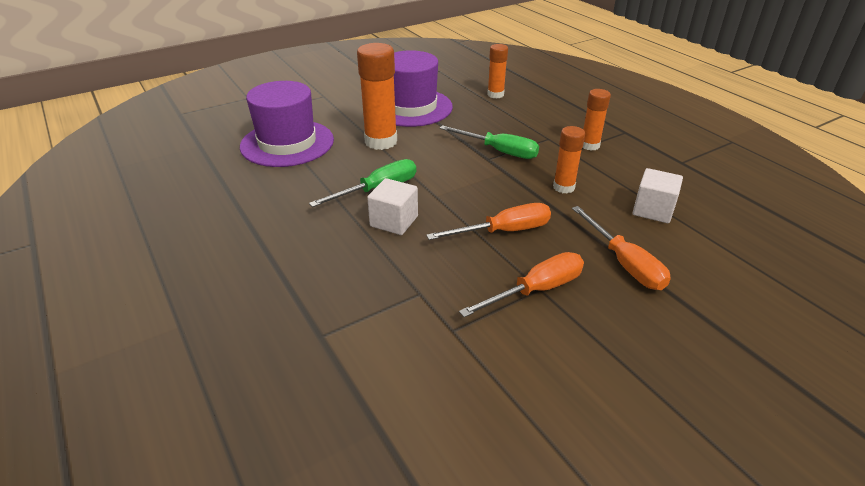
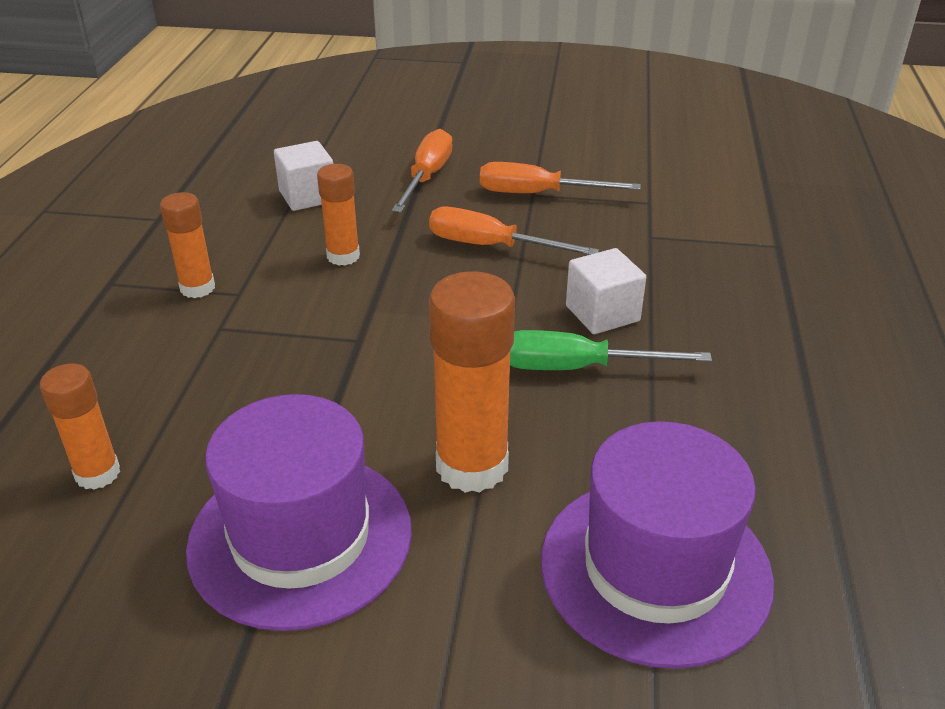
camera: 140 degrees left, 0 degrees up
green screwdriver [439,125,539,159] -> none

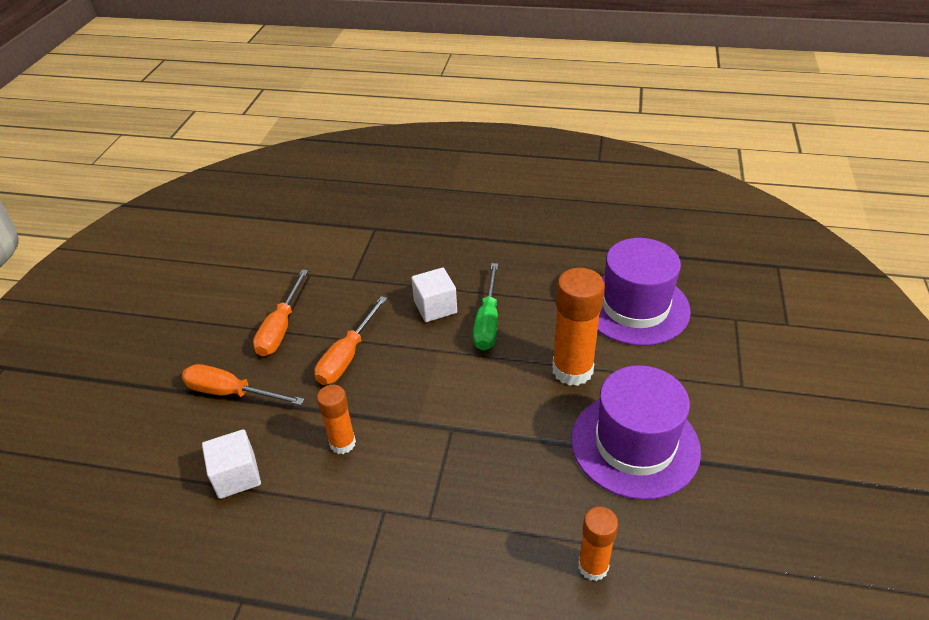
camera: 85 degrees left, 5 degrees up
orange glue stick [160,192,215,298] -> none

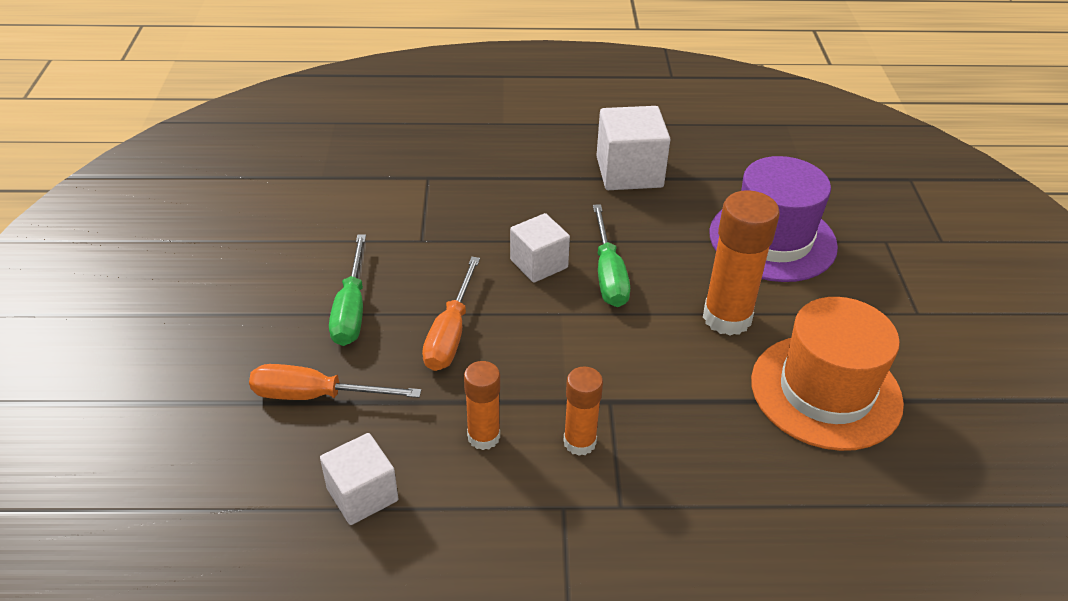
camera: 15 degrees left, 0 degrees up
orange screwdriver [253,270,308,356] -> green screwdriver [329,234,366,346]
purple hat [571,365,701,500] -> orange hat [751,297,904,451]
orange glue stick [578,507,618,581] -> orange glue stick moved to [563,366,603,456]
none -> white cube [596,106,670,190]

